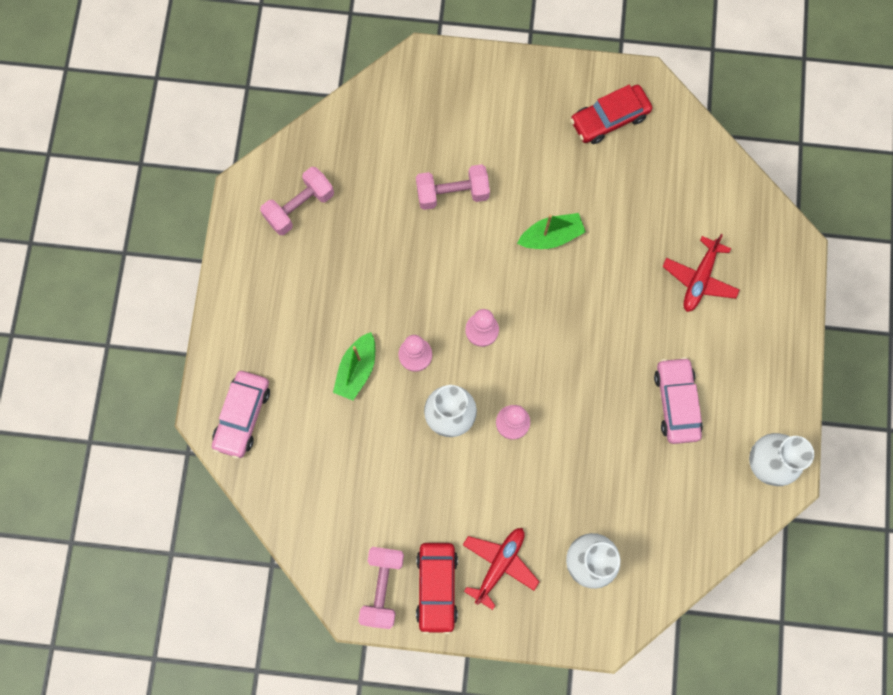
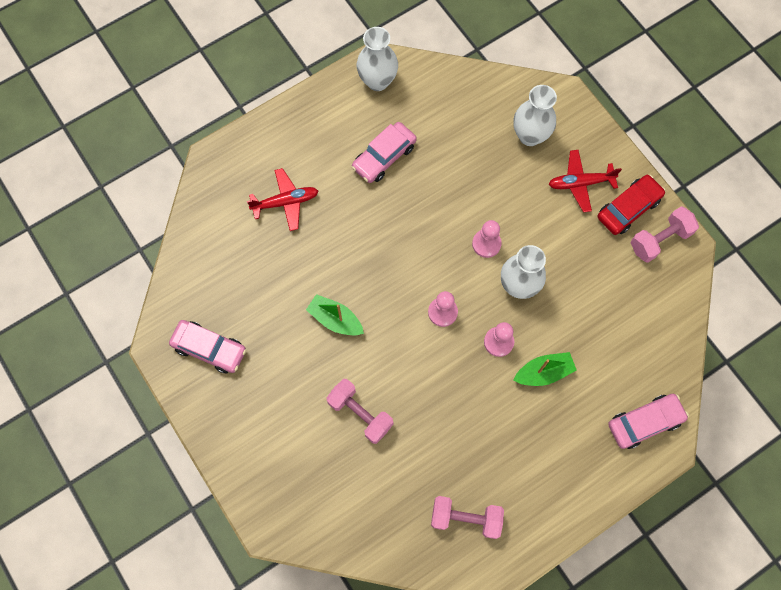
camera: 130 degrees left, 5 degrees down
red car [570,85,652,144] -> pink car [169,320,246,374]

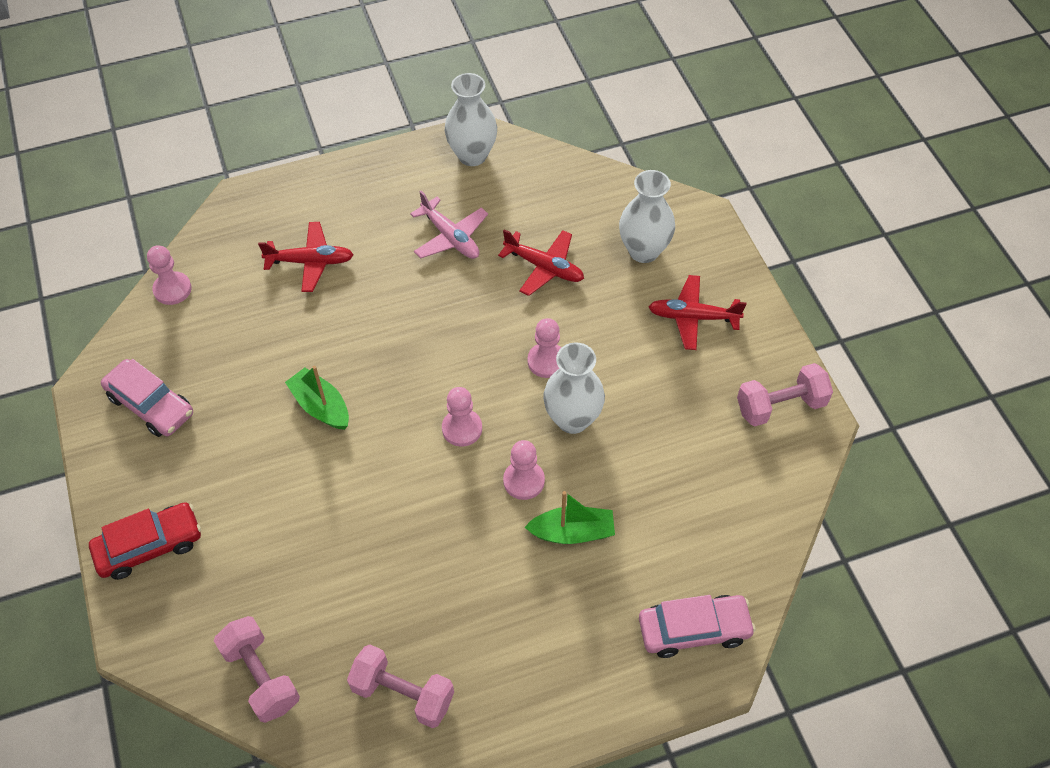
camera: 15 degrees right, 15 degrees down
pink dumbbell [326,379,393,444] -> pink dumbbell moved to [214,616,300,723]
pink car [352,122,417,183] -> pink plane [410,191,488,259]
red car [598,175,665,235] -> red car moved to [89,502,201,580]
none -> pink pawn [147,245,192,305]
none -> red plane [498,229,584,296]

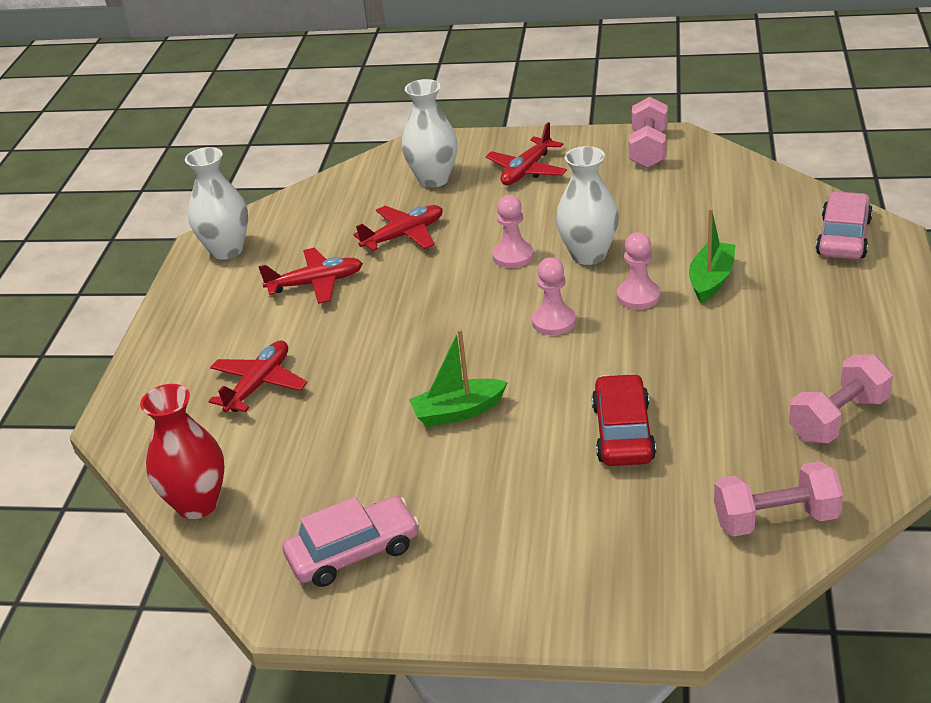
camera: 60 degrees left, 20 degrees down
red car [89,502,201,580] -> red car moved to [592,374,656,466]
pink pawn [147,245,192,305] -> red vase [140,384,224,519]
pink plane [410,191,488,259] -> red plane [258,248,363,304]

